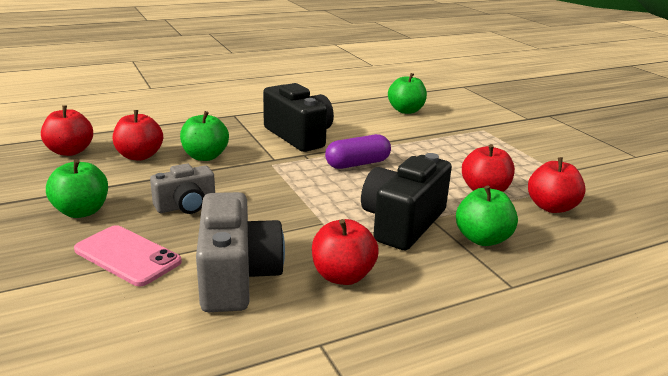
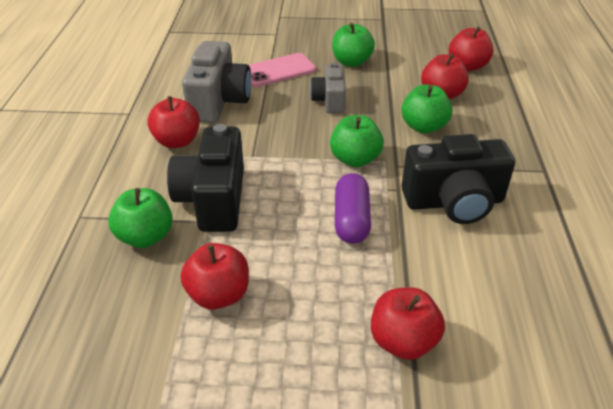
camera: 120 degrees right, 15 degrees up
grey camera [196,192,285,312] -> grey camera turned 105 degrees counterclockwise [182,41,251,123]
black camera [361,153,452,250] -> black camera turned 150 degrees counterclockwise [167,124,244,232]
green apple [388,73,427,114] -> green apple moved to [330,115,384,167]
red apple [528,157,586,213] -> red apple moved to [371,287,445,360]

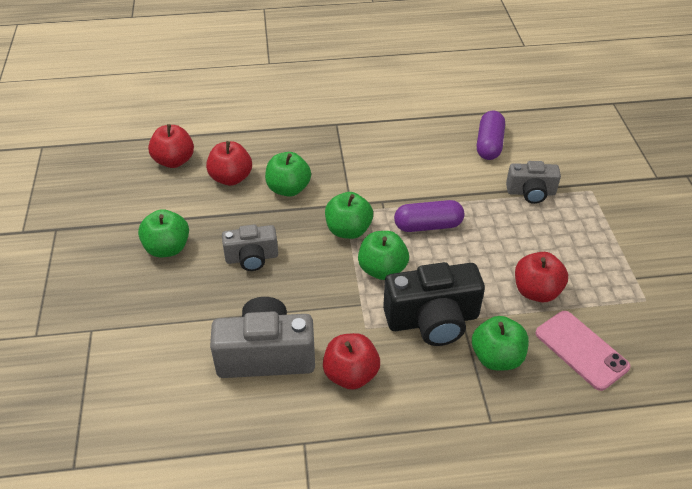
camera: 100 degrees left, 5 degrees up
pink phone [249,53,316,87] -> pink phone moved to [535,311,630,391]
red apple [371,287,445,360] -> grey camera [506,161,561,204]
black camera [401,134,515,224] -> none
none -> green apple [358,231,409,280]
none -> purple capsule [477,111,505,160]

